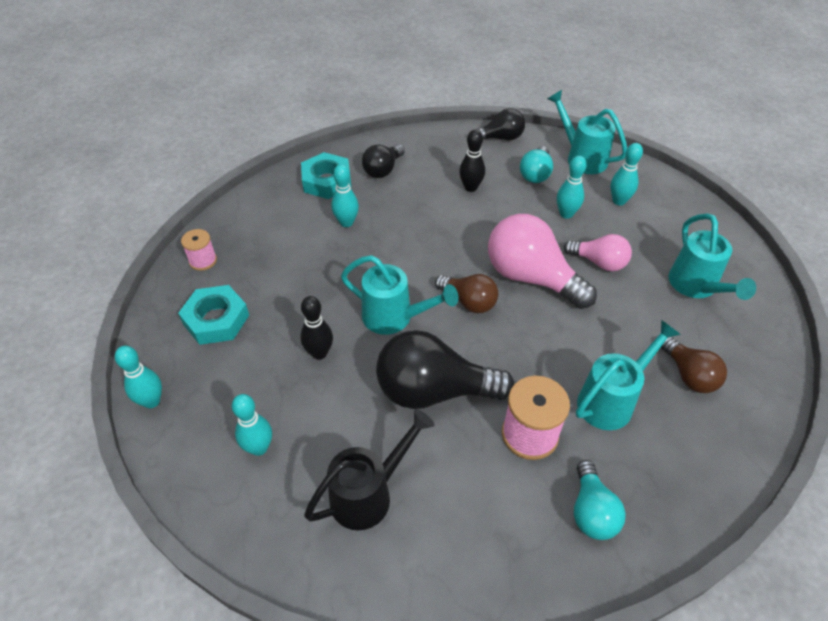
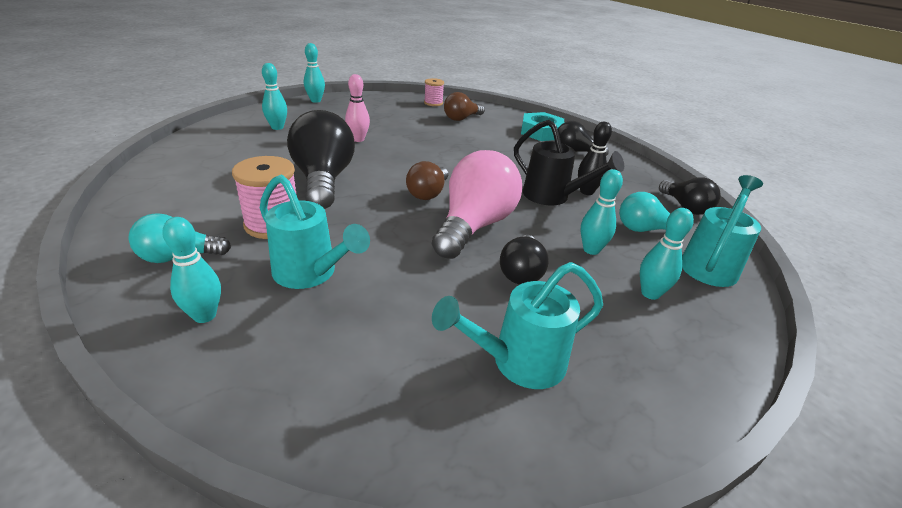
camera: 75 degrees right, 15 degrees down
turquoise nut [178,285,249,345] -> none
black bowling pin [300,296,333,360] -> pink bowling pin [345,74,370,142]
black watering can [304,409,435,531] -> black watering can moved to [514,120,624,206]
turquoise bowling pin [331,164,359,227] -> turquoise bowling pin moved to [162,217,221,323]
turquoise watering can [341,255,459,335] -> none
pink light bulb [564,234,632,271] -> black light bulb [500,235,549,285]
brown light bulb [661,337,727,393] -> brown light bulb moved to [444,92,485,121]

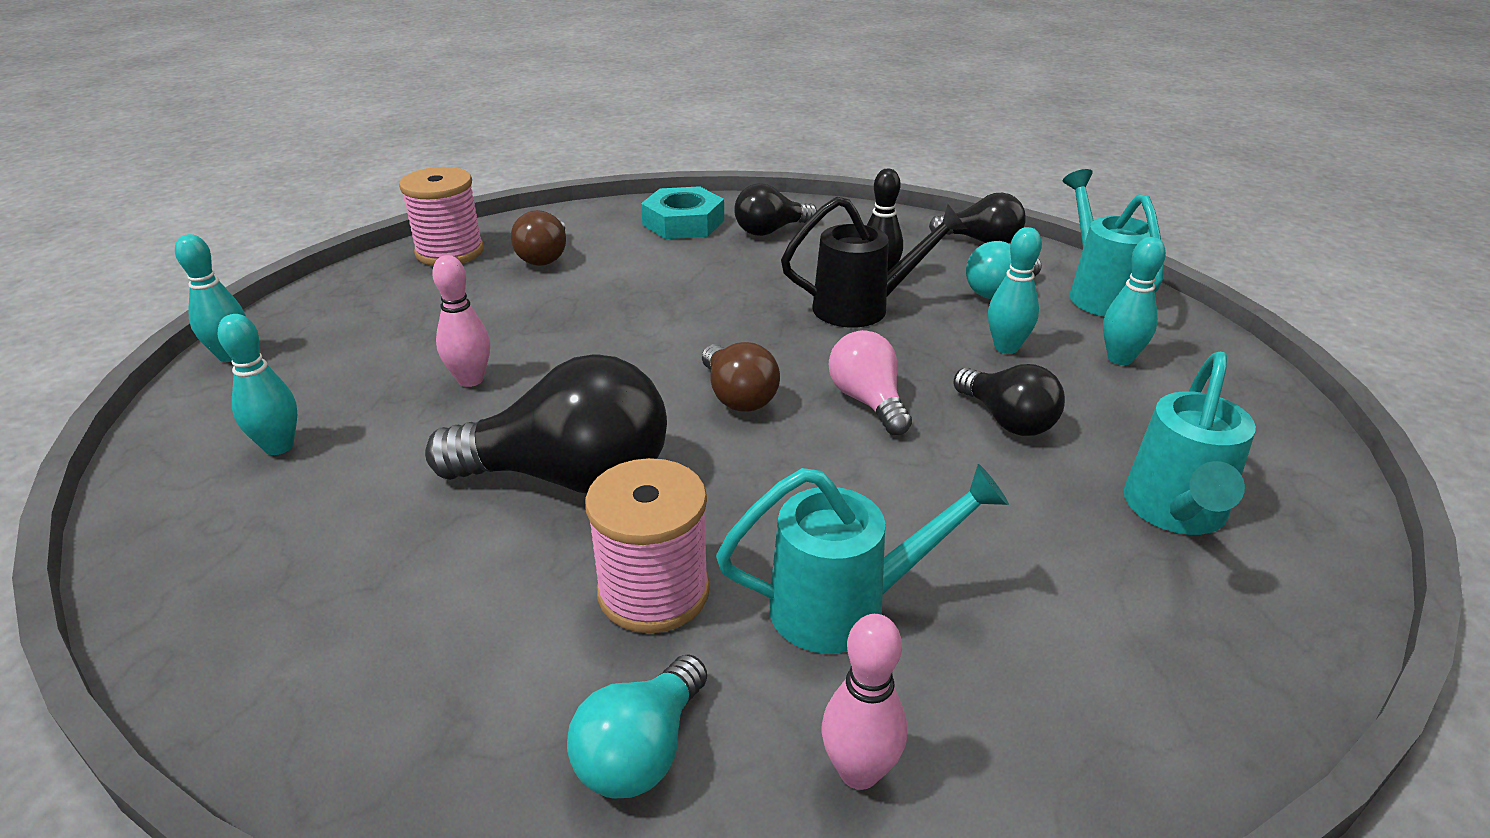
camera: 45 degrees left, 0 degrees up
turquoise bowling pin [162,217,221,323] -> pink bowling pin [822,614,907,790]
black light bulb [287,110,355,209] -> black light bulb turned 150 degrees clockwise [425,354,667,493]
pink spool [424,78,444,106] -> pink spool [399,167,484,266], size x1.69
pink light bulb [432,150,522,259] -> pink light bulb [829,330,912,435], size x0.57

